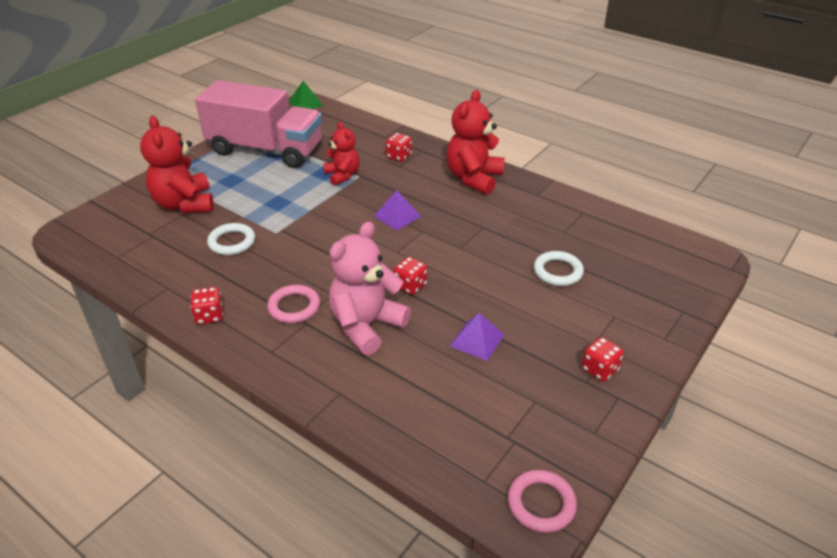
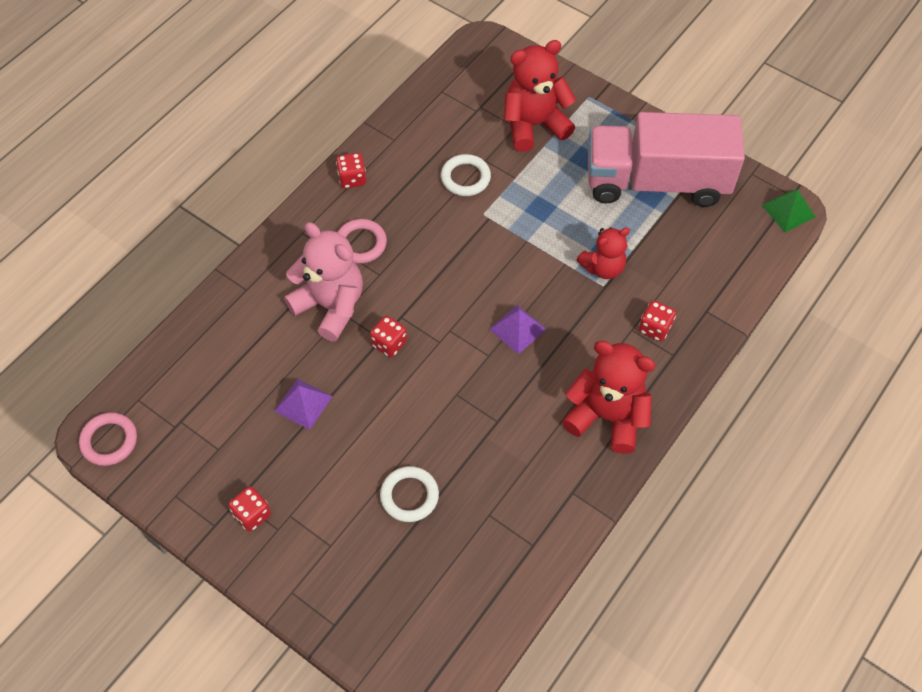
camera: 90 degrees right, 20 degrees up
pink truck [195,80,322,168] -> pink truck turned 75 degrees clockwise [588,112,745,207]

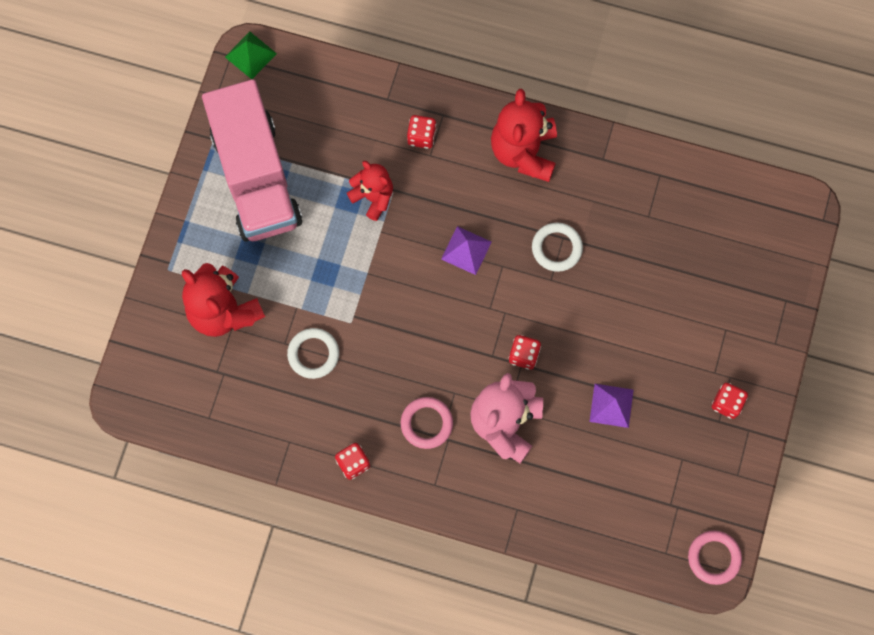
camera: 110 degrees left, 15 degrees up
white ring [380,466,439,522] -> white ring moved to [532,223,583,272]

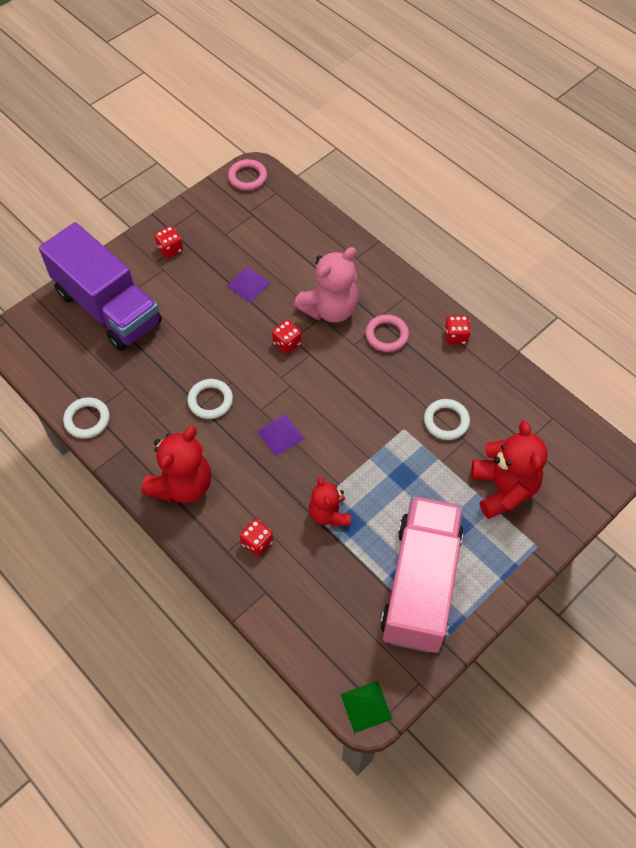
camera: 150 degrees left, 15 degrees down
none -> purple truck [39,222,162,351]
none -> white ring [63,397,110,439]

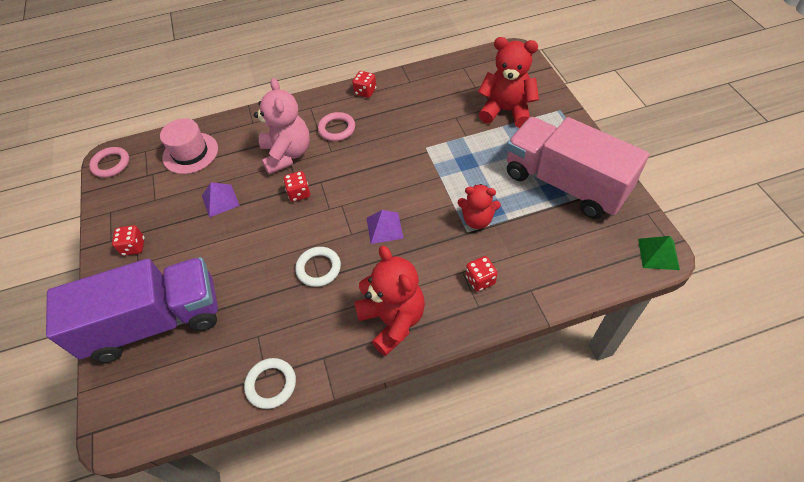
camera: 60 degrees left, 5 degrees down
white ring [424,399,470,440] -> none
none -> pink hat [160,118,218,174]

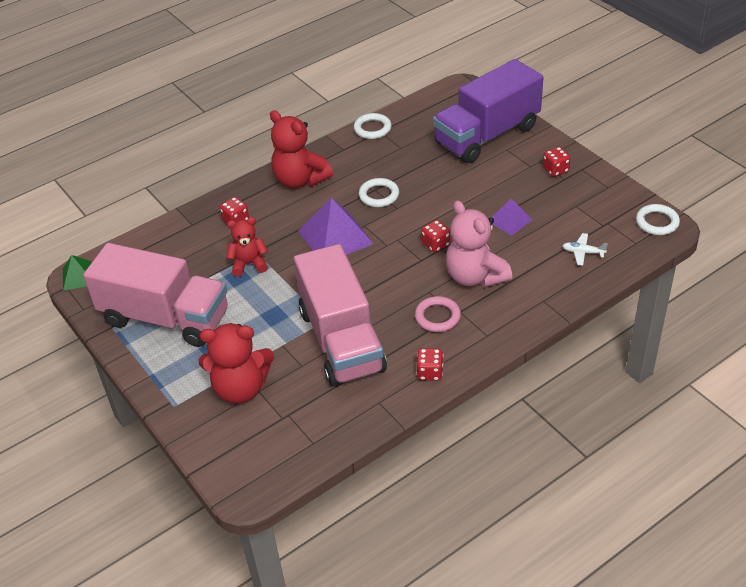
camera: 160 degrees right, 10 degrees down
pink ring [89,147,129,178] -> white ring [636,204,680,235]
pink hat [160,118,218,174] -> white plane [563,233,608,265]
purple pyramid [367,210,404,244] -> purple pyramid [298,198,374,255], size x1.77
none -> pink truck [294,244,387,387]

